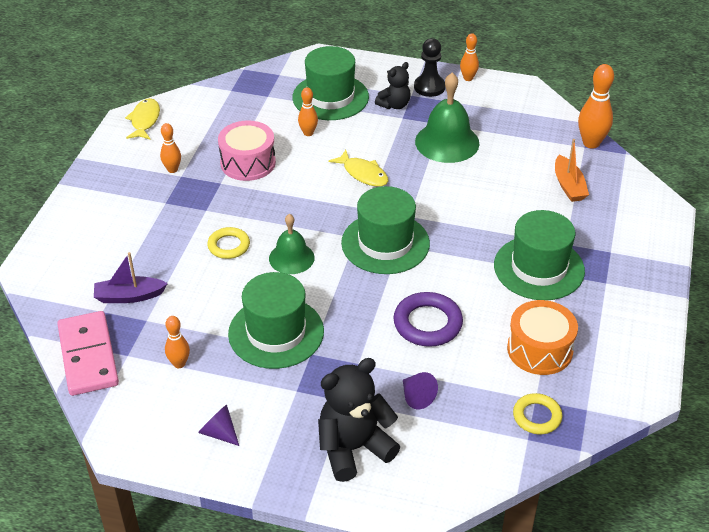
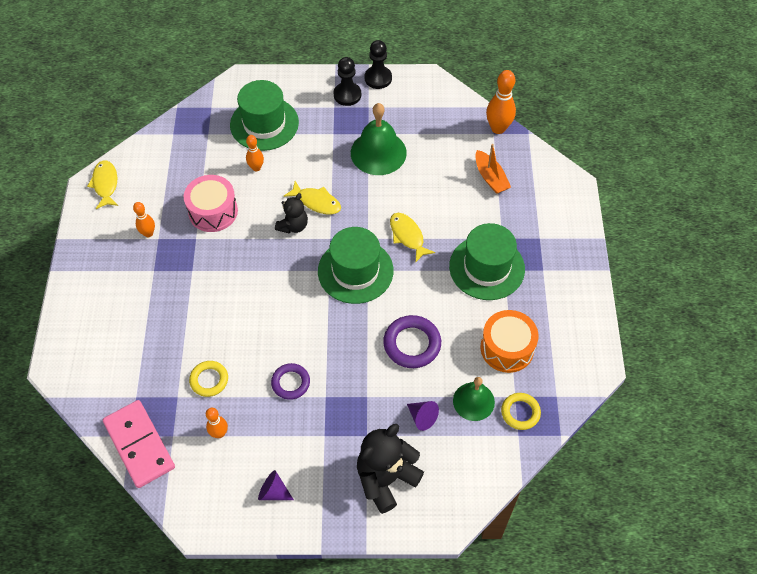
camera: 15 degrees left, 15 degrees up
purple boat [94,252,168,303] -> none
yellow ring [207,227,250,259] -> yellow ring moved to [189,361,228,397]
green hat [228,272,324,369] -> purple ring [271,363,310,400]
green bell [269,214,315,274] -> green bell moved to [453,377,495,421]
black teddy bear [375,62,411,109] -> black teddy bear moved to [275,193,308,233]
orange bowling pin [460,33,479,81] -> black pawn [365,40,392,89]
none -> yellow fish [390,213,435,262]

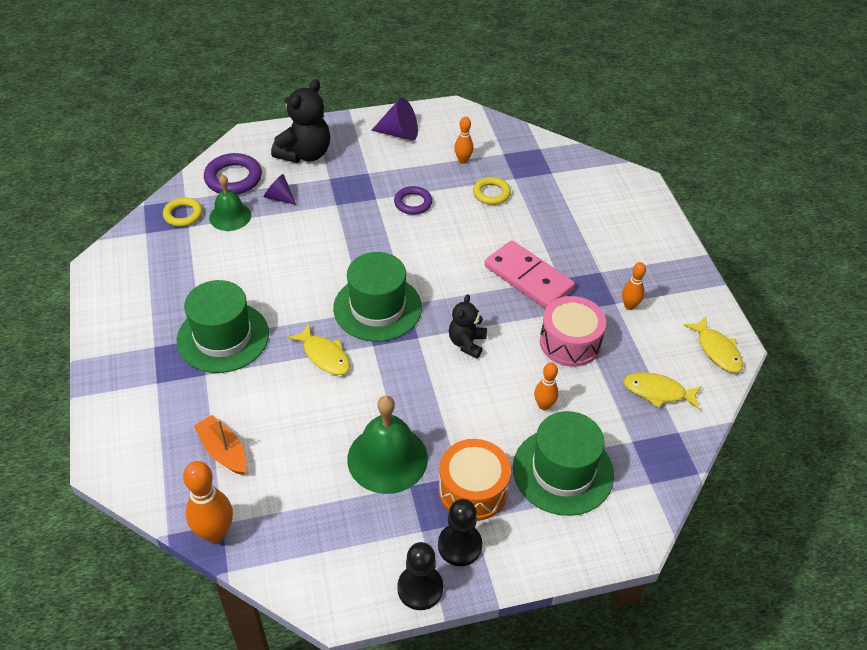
camera: 165 degrees right, 10 degrees down
pink domino [103,400,175,488] -> pink domino moved to [485,240,575,309]
purple cone [258,470,294,500] -> purple cone [371,98,418,141], size x1.52
yellow fish [284,181,341,214] -> yellow fish moved to [624,372,702,409]
purple ring [383,315,441,368] -> purple ring moved to [204,153,262,195]
orange drum [480,310,539,373] -> orange drum moved to [439,439,511,521]

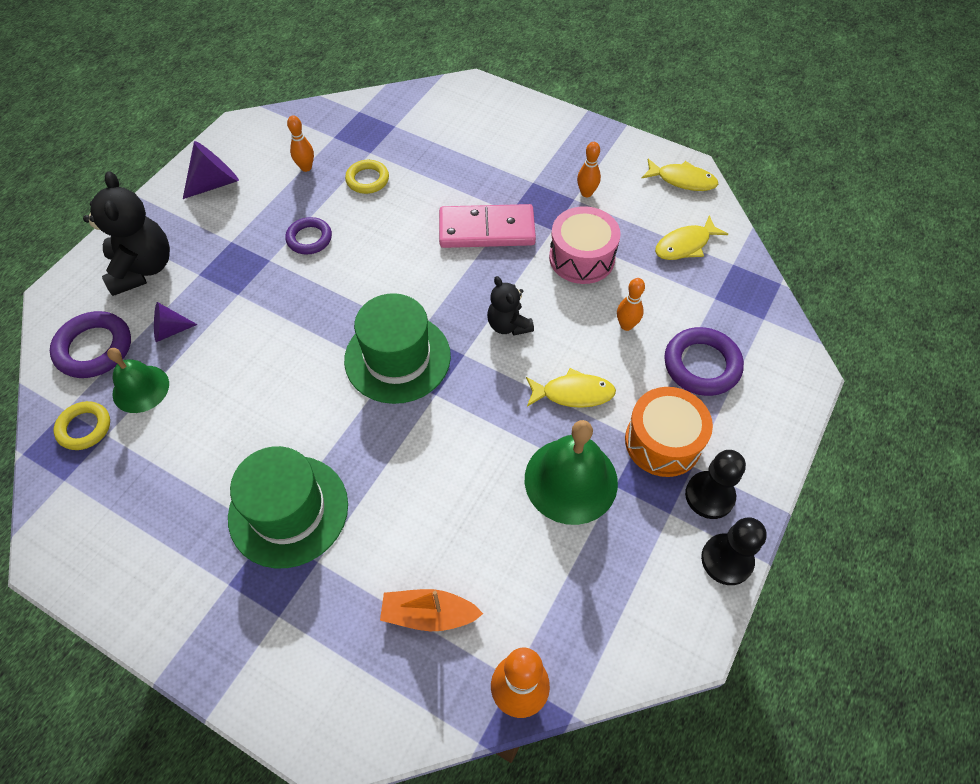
camera: 45 degrees left, 10 degrees up
yellow fish [287,324,350,375] -> yellow fish moved to [526,368,616,408]
green hat [513,411,614,516] -> purple ring [664,327,744,396]

